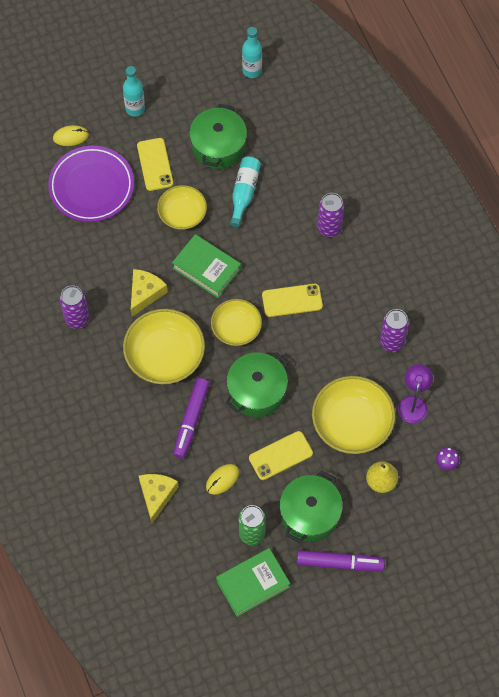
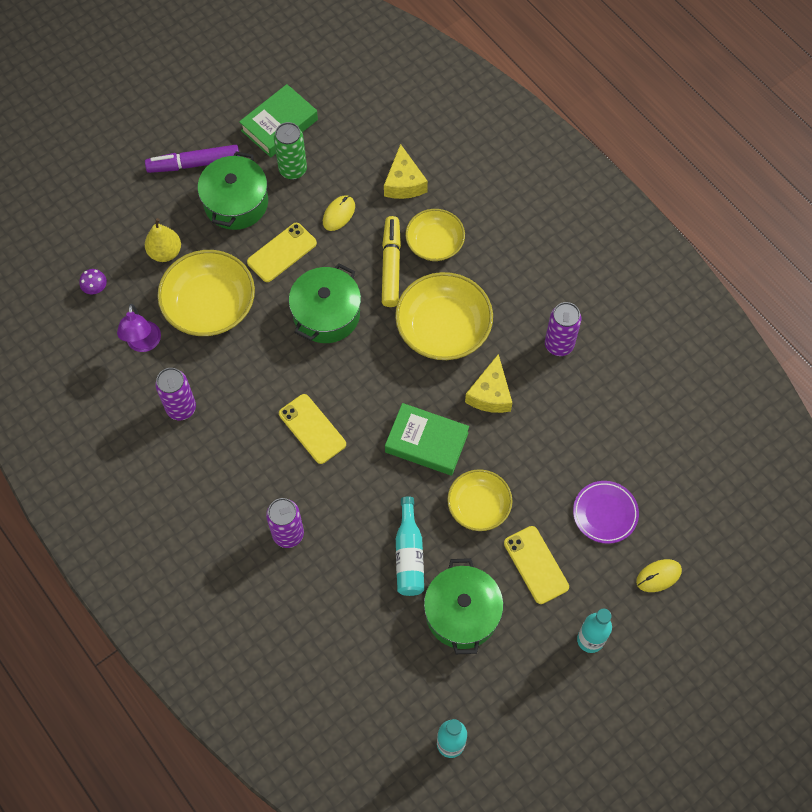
camera: 165 degrees right, 0 degrees up
purple plate [48,146,134,222] -> purple plate [573,481,639,544], size x0.58
purple marker [173,378,210,459] -> yellow marker [382,216,401,307]
yellow bowl [211,299,262,346] -> yellow bowl moved to [405,209,465,261]
yellow phone [262,284,323,317] -> yellow phone turned 75 degrees clockwise [279,394,346,464]

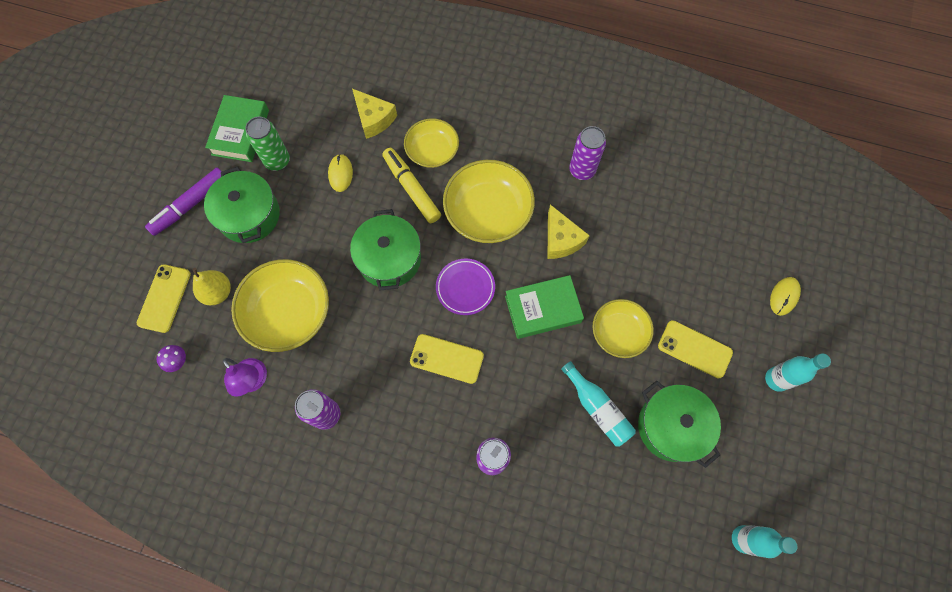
camera: 35 degrees left, 5 degrees up
yellow phone [247,223,317,282] -> yellow phone moved to [137,264,191,333]
purple plate [573,481,639,544] -> purple plate moved to [436,258,495,315]

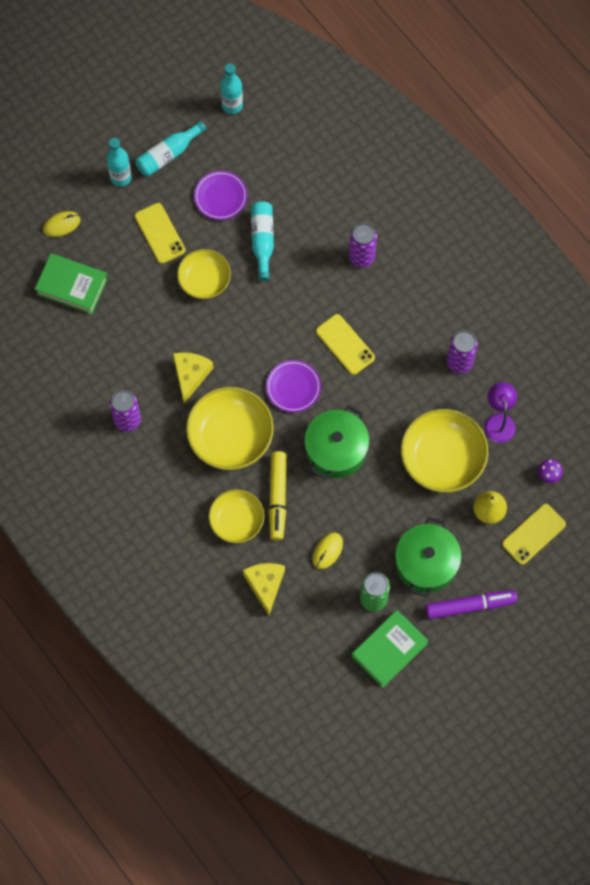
camera: 145 degrees left, 0 degrees up
green book [505,275,584,339] -> green book moved to [35,253,108,315]
green pot [638,381,721,468] -> purple plate [194,171,248,220]
none -> turquoise bottle [135,121,206,177]

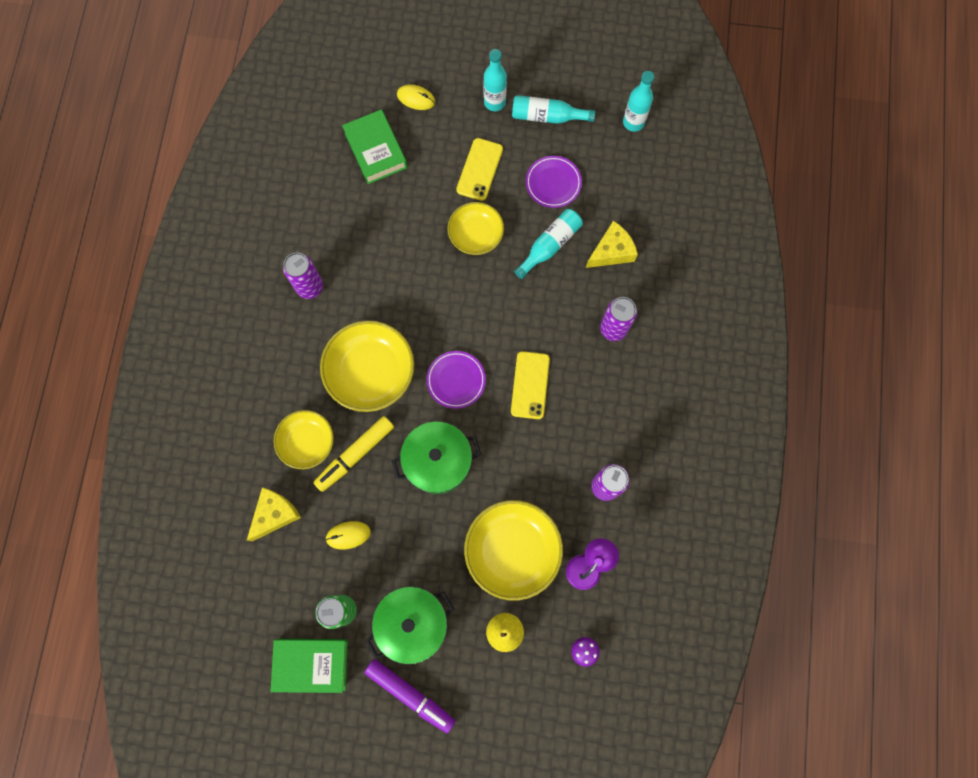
camera: 45 degrees right, 5 degrees up
yellow cheese [173,352,213,403] -> yellow cheese moved to [586,221,638,268]
yellow phone [502,504,566,565] -> none

